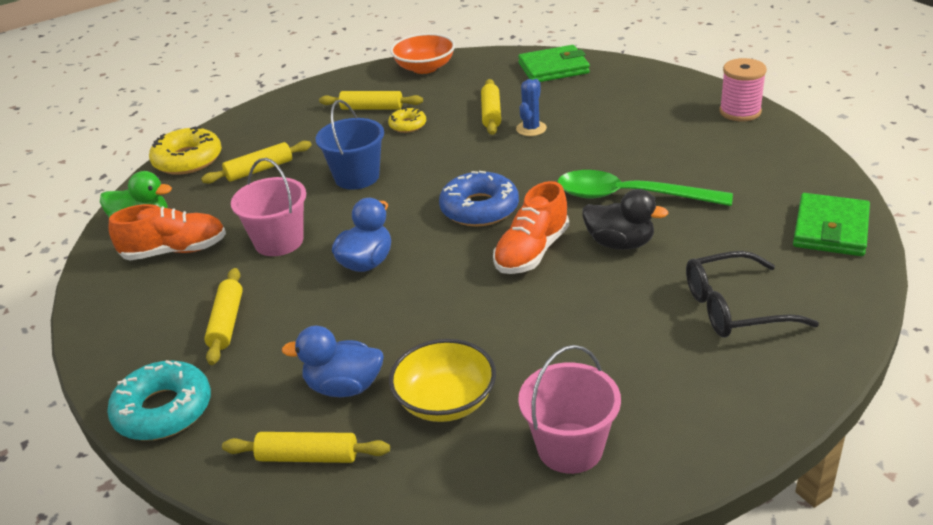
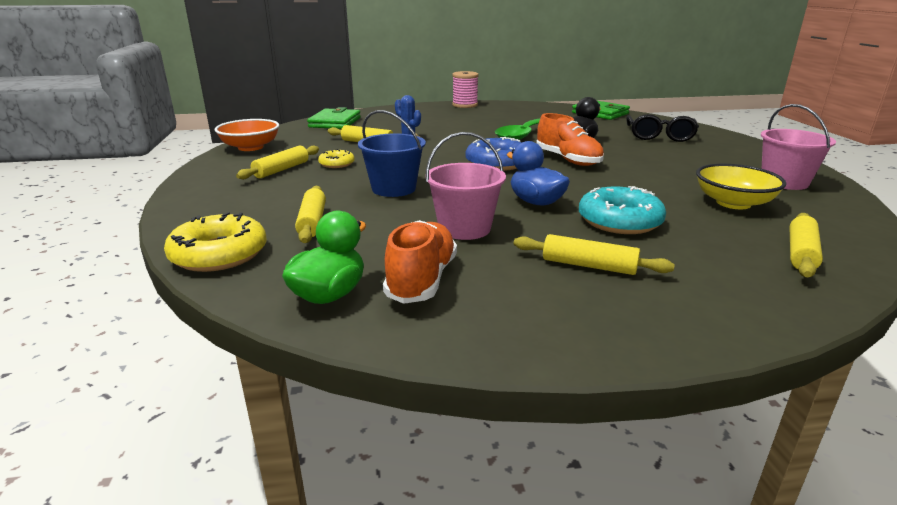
camera: 70 degrees left, 10 degrees down
turquoise donut [107,360,211,441] -> turquoise donut moved to [579,186,666,234]
blue duck [282,326,384,397] -> none

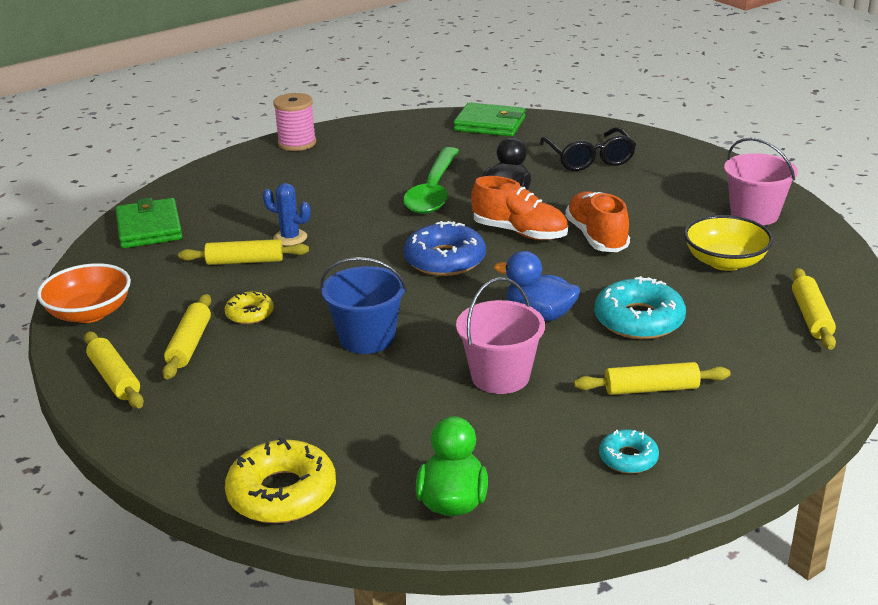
camera: 25 degrees left, 5 degrees up
yellow rolling pin [295,186,326,243] -> yellow rolling pin moved to [84,331,144,408]
orange shoe [383,220,457,304] -> orange shoe moved to [565,191,630,252]
none -> turquoise donut [599,429,659,474]

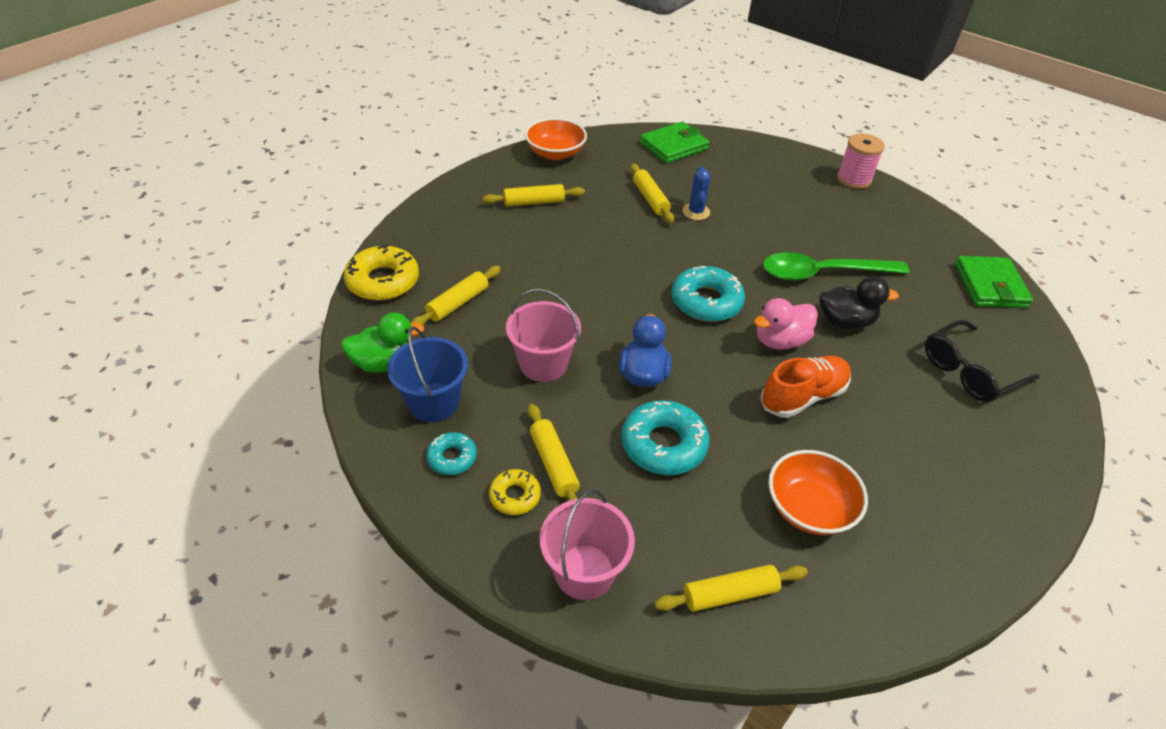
camera: 70 degrees right, 15 degrees up
yellow rolling pin [84,331,144,408] -> yellow rolling pin moved to [411,266,501,325]
yellow donut [225,292,274,324] -> yellow donut moved to [489,469,541,515]
blue bucket [320,257,407,354] -> blue bucket moved to [387,326,468,422]
blue donut [404,221,486,276] -> turquoise donut [671,266,745,322]
orange shoe [471,176,568,240] -> pink duck [754,298,818,350]
yellow bowl [684,215,773,271] -> orange bowl [768,450,868,535]
pink bucket [724,138,798,225] -> pink bucket moved to [540,489,635,600]

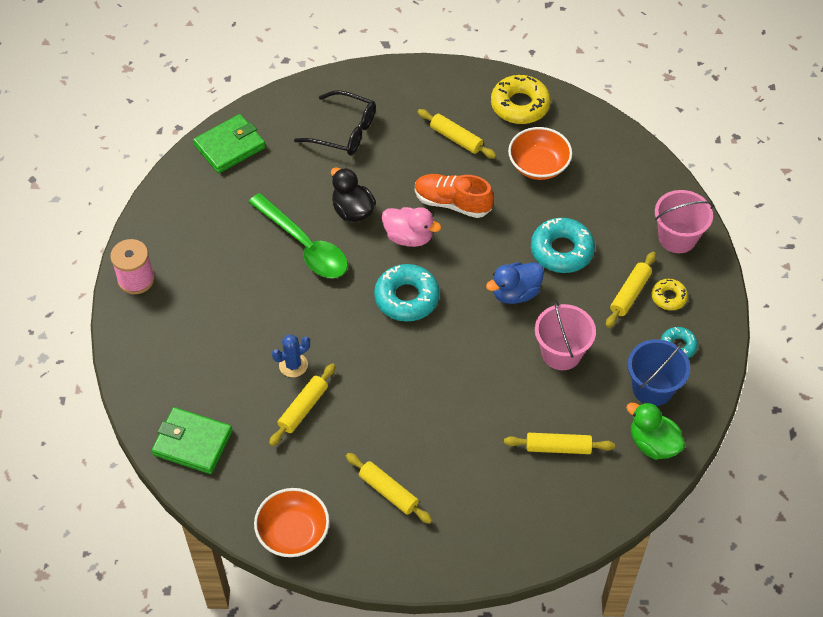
camera: 125 degrees left, 10 degrees up
yellow donut [344,244,419,301] -> yellow donut moved to [491,75,551,124]
yellow rolling pin [654,565,808,612] -> yellow rolling pin moved to [418,109,496,159]

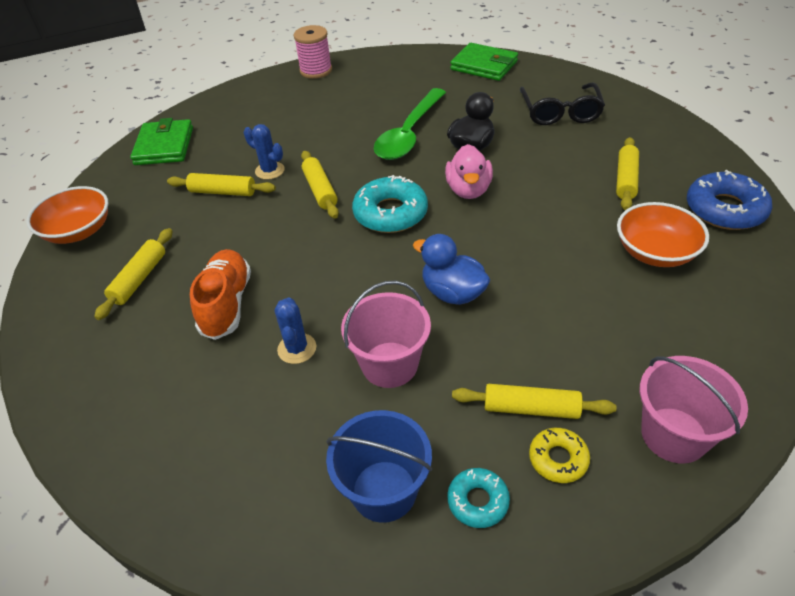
camera: 70 degrees right, 10 degrees down
orange shoe [415,174,494,218] -> orange shoe moved to [190,249,251,340]
yellow donut [491,75,551,124] -> blue donut [687,170,772,230]
yellow rolling pin [504,433,615,454] -> yellow rolling pin moved to [301,151,339,219]
turquoise donut [531,218,595,273] -> none
green duck [626,402,685,460] -> none
none -> blue cactus [275,297,316,364]

